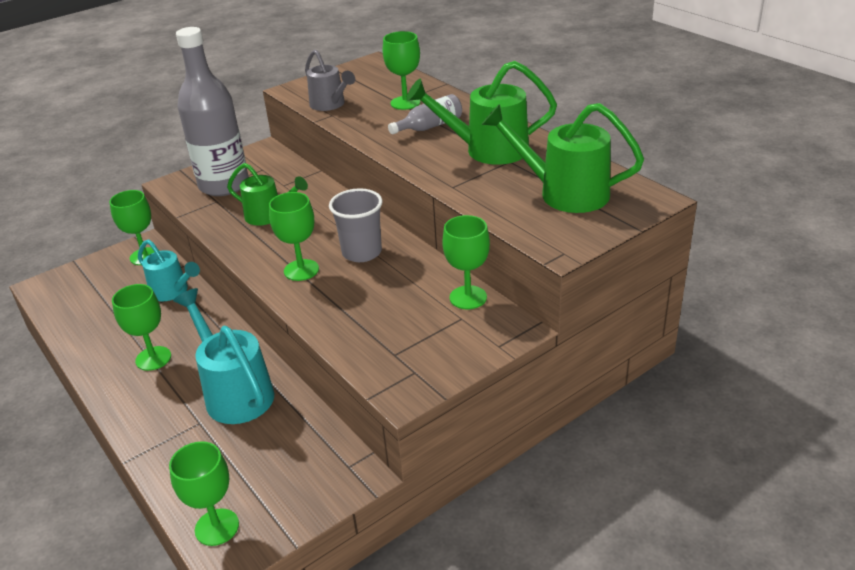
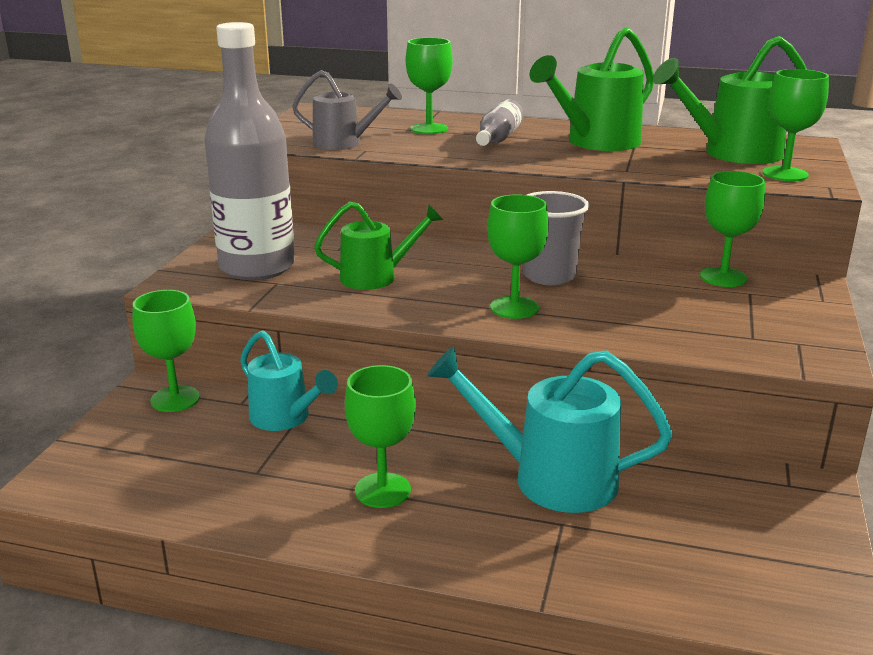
camera: 40 degrees left, 10 degrees down
turquoise watering can [138,239,200,301] -> turquoise watering can turned 45 degrees clockwise [240,331,338,431]
green goblet [169,441,239,546] -> green goblet moved to [762,69,829,181]

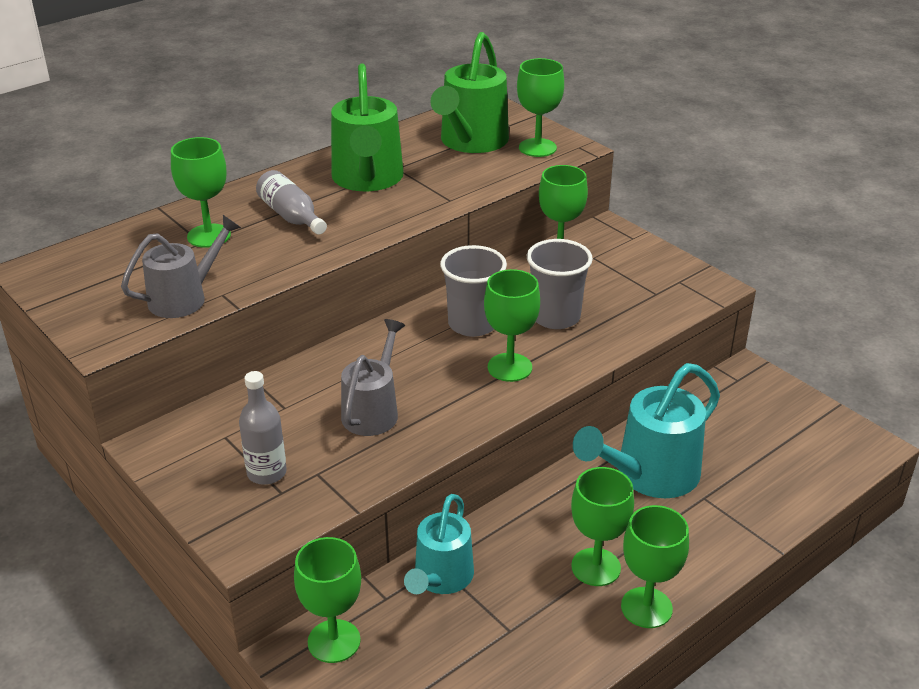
camera: 55 degrees left, 10 degrees up
grey bottle [204,22,295,280] -> grey bottle [239,371,287,485], size x0.47
turquoise watering can [240,331,338,431] -> turquoise watering can turned 120 degrees clockwise [404,494,474,594]
green watering can [314,202,443,290] -> grey watering can [341,319,405,436]
none -> grey cup [527,239,593,329]
none -> green goblet [621,505,689,628]

